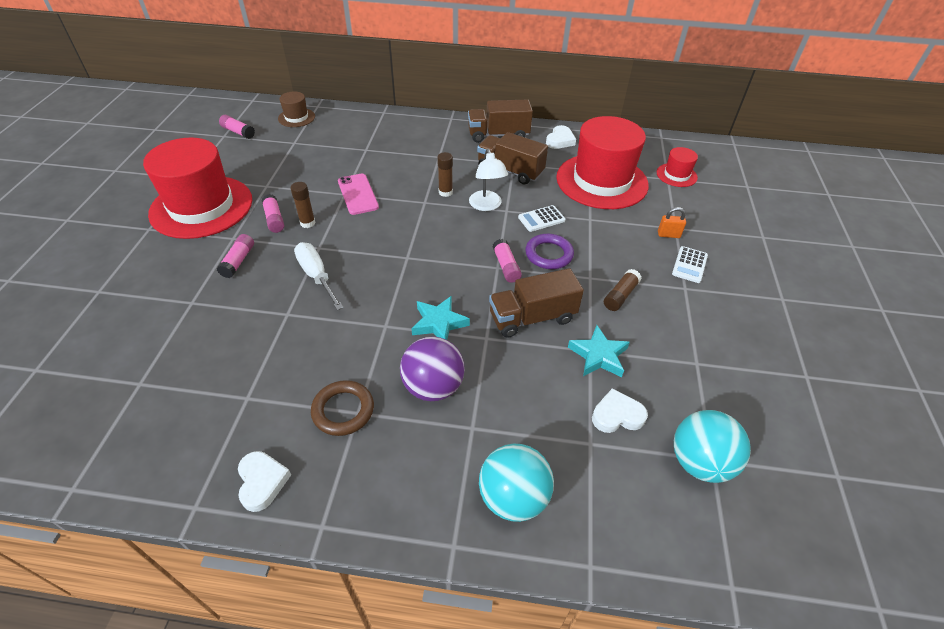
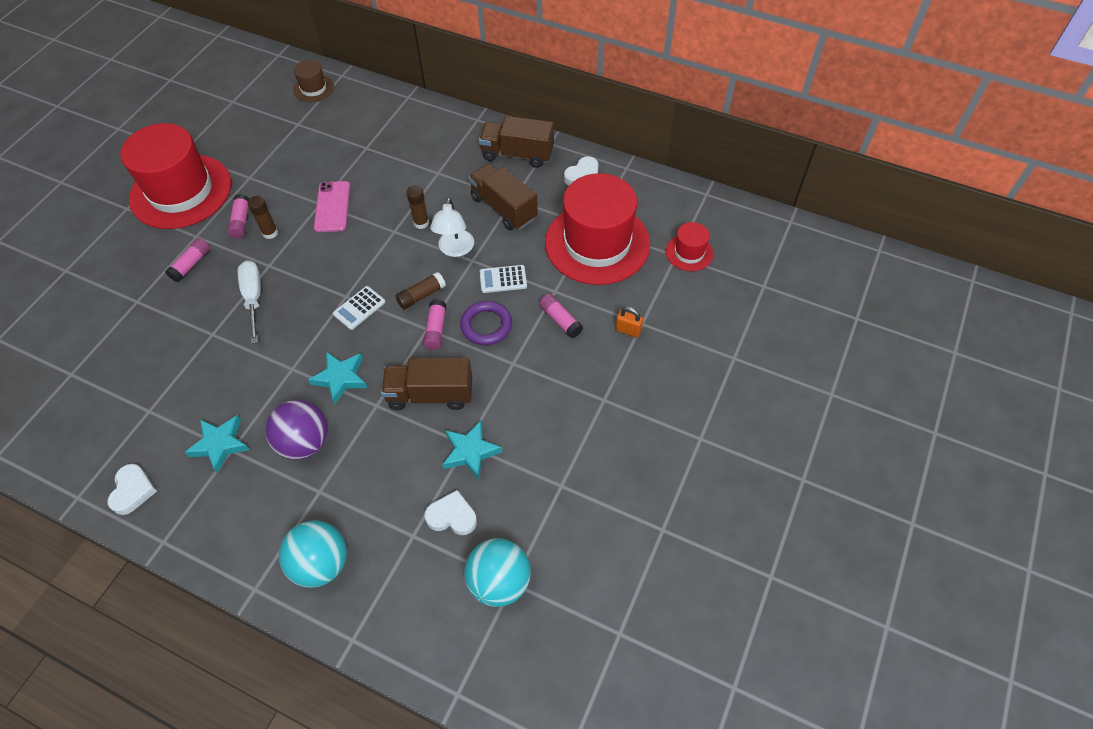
camera: 20 degrees right, 10 degrees up
pink glue stick [219,115,255,139] -> pink glue stick moved to [539,294,583,338]
brown ring [311,380,374,436] -> turquoise star [185,415,250,474]
brown glue stick [604,269,642,311] -> brown glue stick moved to [396,272,446,309]
white calculator [672,246,708,283] -> white calculator moved to [333,286,385,330]

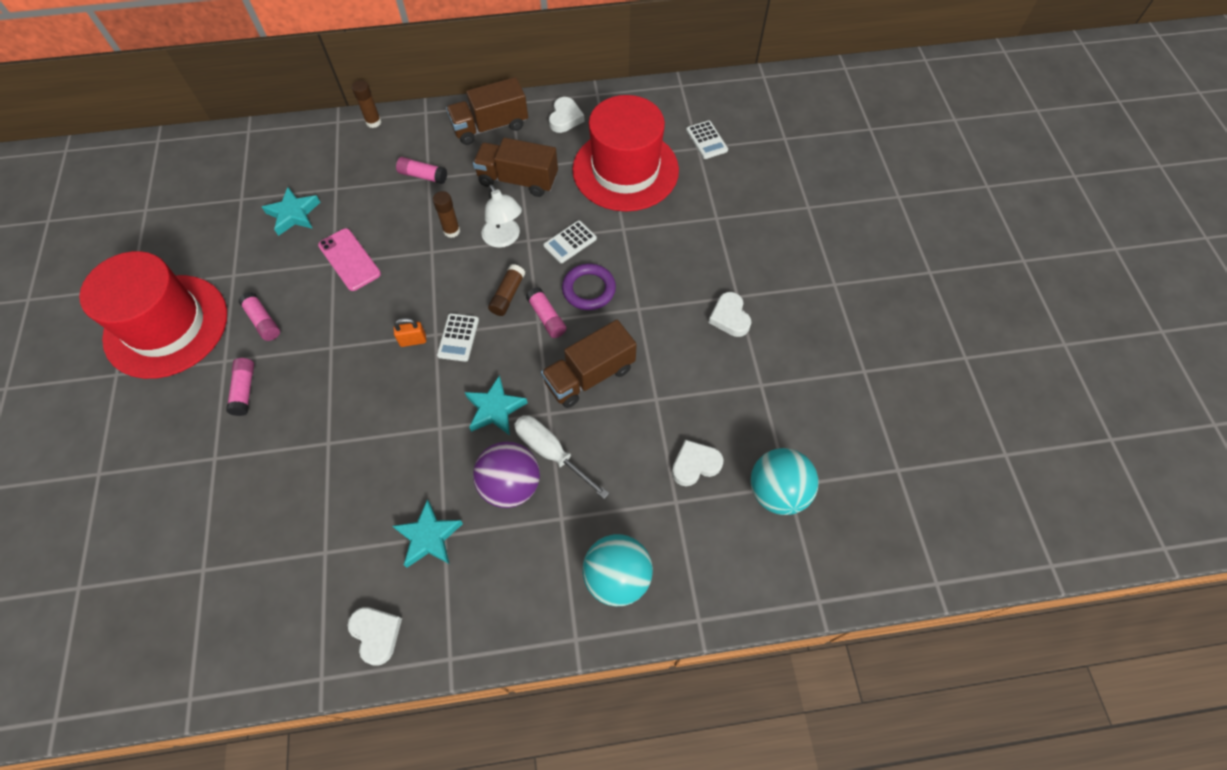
camera: 35 degrees left, 5 degrees up
white screwdriver [238,260,261,344] -> white screwdriver moved to [514,415,609,499]
brown glue stick [248,196,278,239] -> brown glue stick moved to [352,80,381,128]
brown hat [293,60,334,102] -> none
turquoise star [442,421,503,479] -> turquoise star moved to [262,187,320,236]
pink glue stick [539,294,583,338] -> pink glue stick moved to [396,157,447,184]
orange padlock [616,307,643,338] -> orange padlock moved to [393,318,426,347]
red hat [666,222,713,271] -> white calculator [686,120,728,159]
none -> white heart [708,292,751,337]

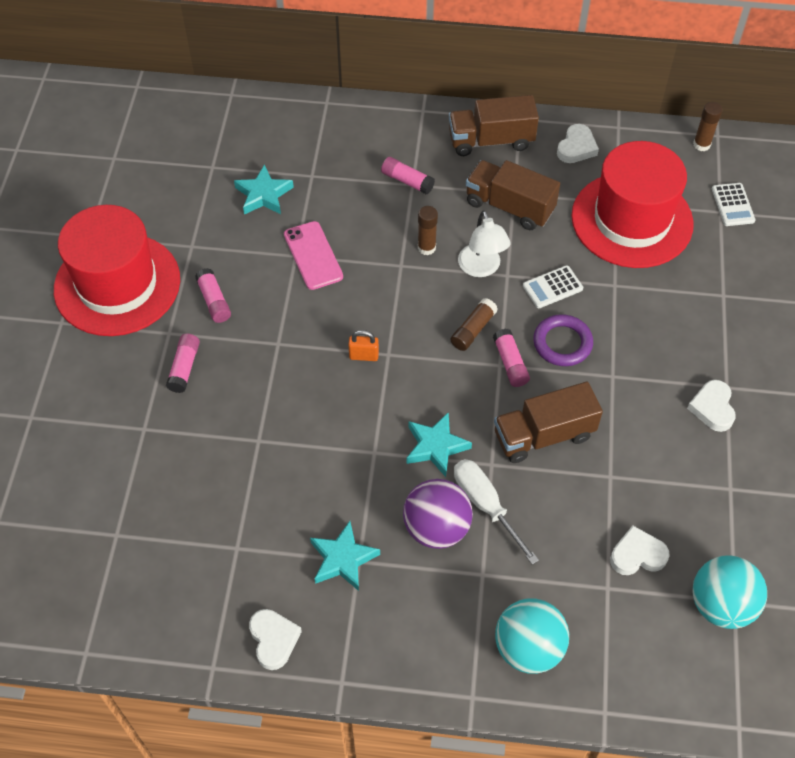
camera: 15 degrees right, 5 degrees down
brown glue stick [352,80,381,128] -> brown glue stick moved to [693,102,723,151]
white calculator [437,313,479,362] -> none

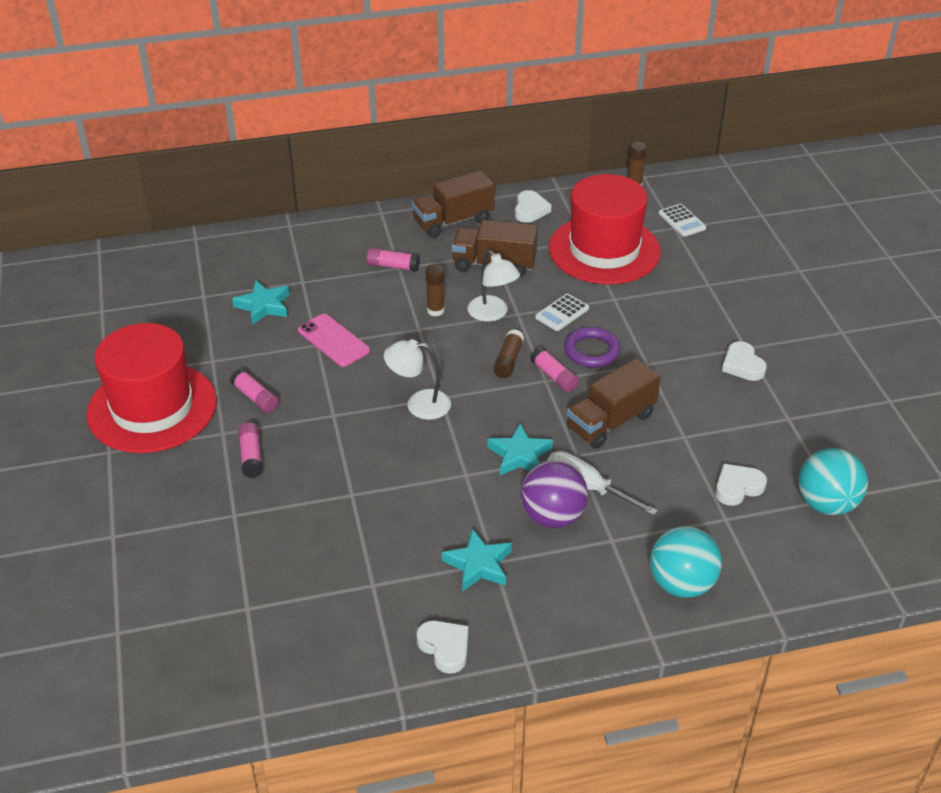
camera: 20 degrees left, 15 degrees down
orange padlock [348,330,379,361] -> white lamp [384,339,451,420]

